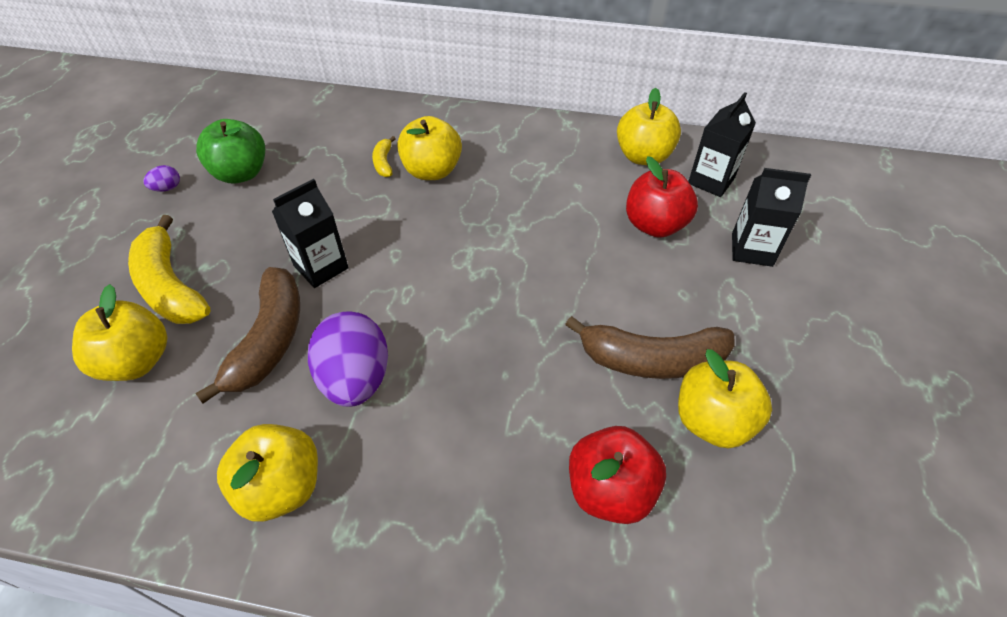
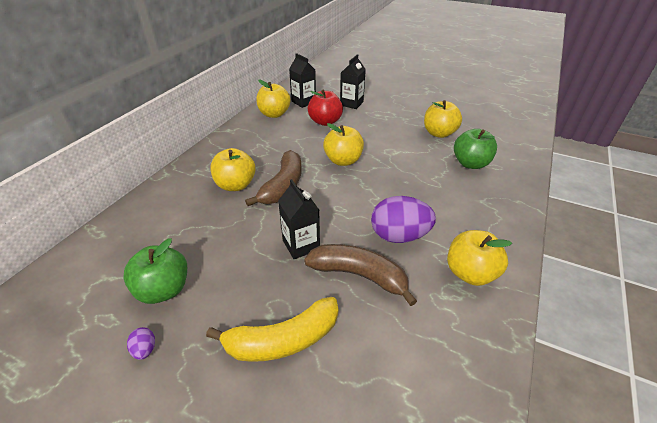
camera: 75 degrees left, 10 degrees down
yellow apple [72,284,167,381] -> yellow apple moved to [323,123,364,166]
yellow banana [372,136,396,177] -> none
brown banana [565,316,735,379] -> brown banana moved to [245,150,301,206]
red apple [569,426,666,524] -> green apple [454,129,497,169]

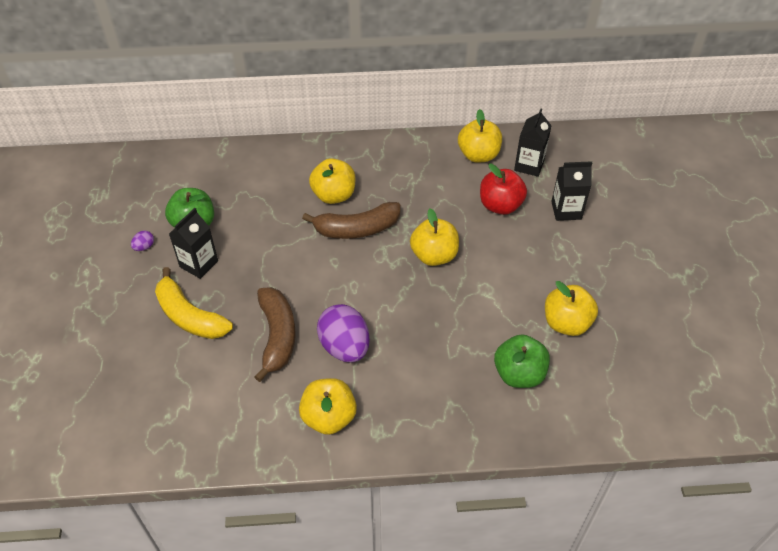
camera: 60 degrees right, 10 degrees up
black carton [278,179,320,259] -> black carton moved to [169,208,218,279]

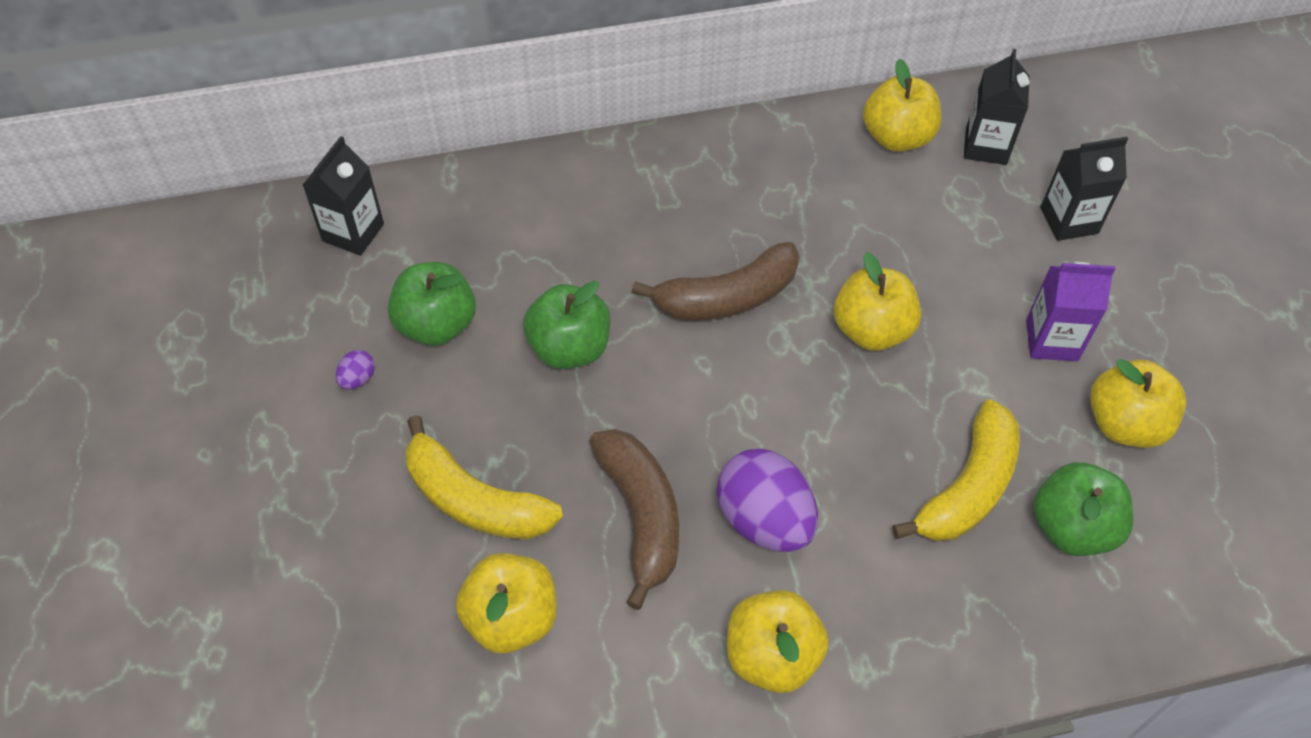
camera: 10 degrees left, 5 degrees up
black carton [169,208,218,279] -> black carton moved to [303,136,384,256]
yellow apple [309,158,356,204] -> yellow apple moved to [456,553,557,653]
red apple [480,164,527,215] -> none
none -> green apple [523,281,610,369]
none -> yellow banana [892,399,1020,541]
none -> purple carton [1026,262,1115,361]

